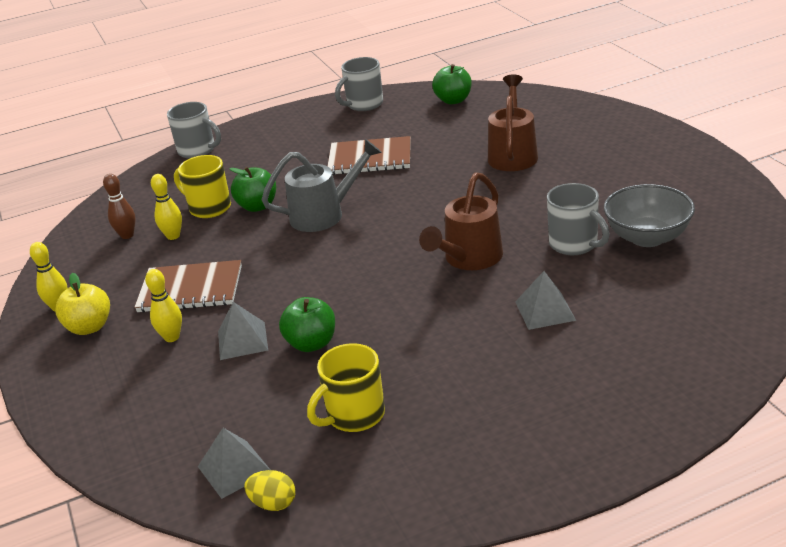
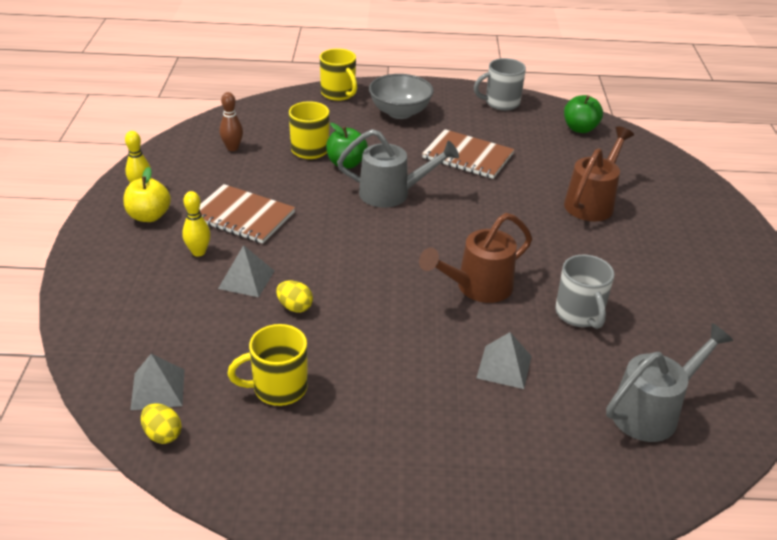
camera: 20 degrees right, 5 degrees up
yellow bowling pin [151,174,182,240] -> none
grey mug [167,102,221,159] -> yellow mug [320,49,357,101]
green apple [279,297,335,352] -> yellow egg [276,280,313,312]
grey bowl [604,184,695,247] -> grey bowl moved to [369,74,434,119]
none -> grey watering can [606,323,733,442]

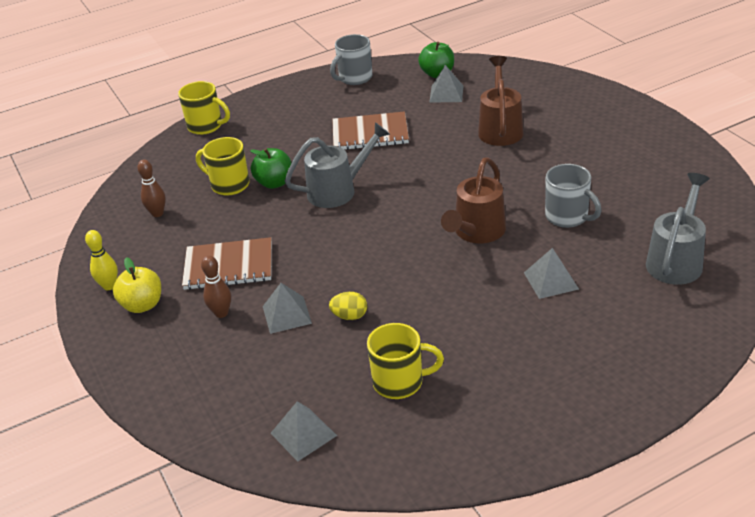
camera: 25 degrees left, 0 degrees up
yellow egg [141,403,182,444] -> none
yellow bowling pin [182,191,210,256] -> brown bowling pin [201,255,231,318]
yellow mug [227,324,308,406] -> yellow mug turned 135 degrees counterclockwise [367,323,444,399]
grey bowl [369,74,434,119] -> none
none -> grey pyramid [429,65,463,103]

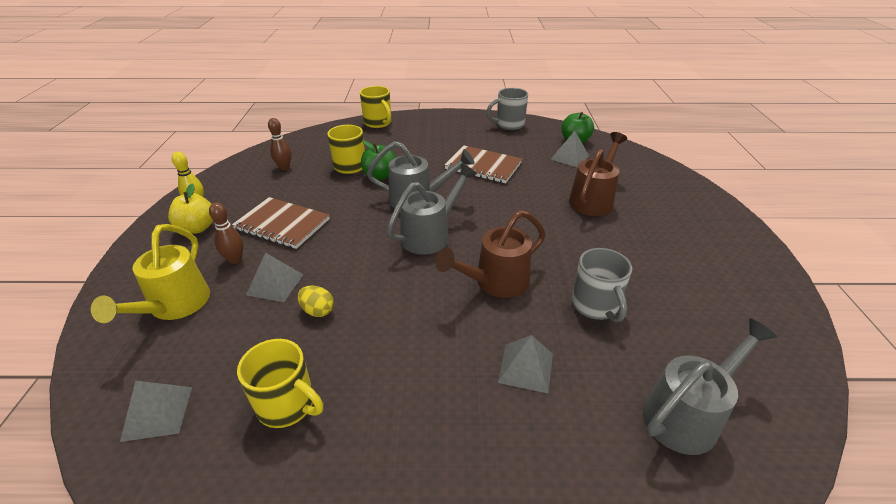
camera: 25 degrees right, 0 degrees up
none -> yellow watering can [91,224,210,323]
none -> grey watering can [387,164,477,255]

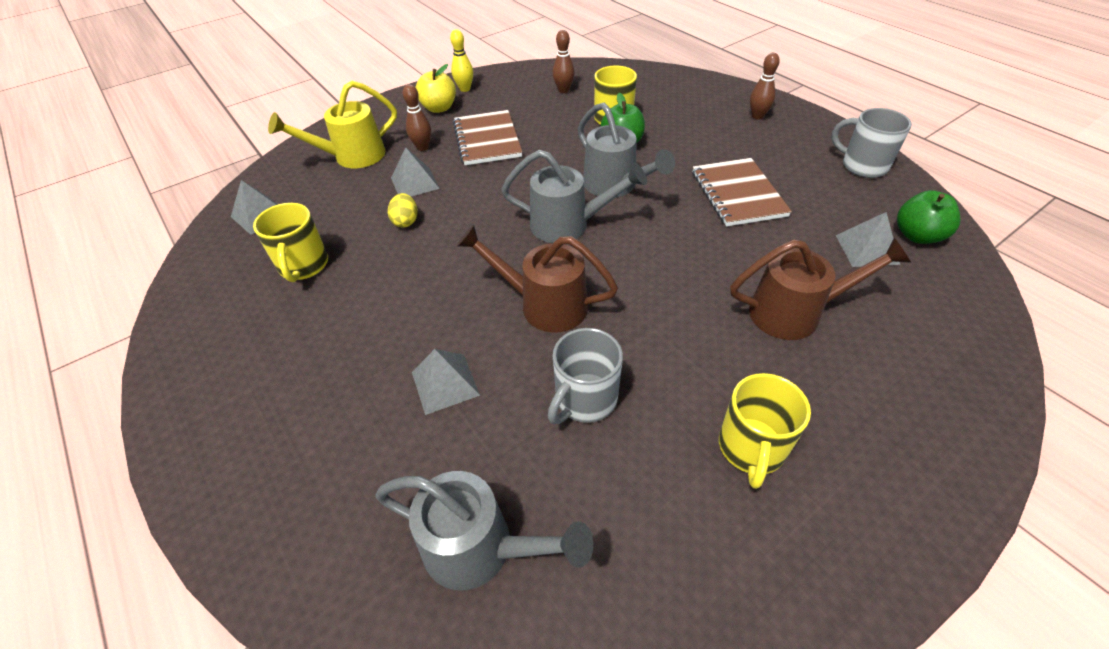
camera: 55 degrees right, 10 degrees up
yellow mug [360,86,391,128] -> yellow mug moved to [719,373,811,489]
none -> brown bowling pin [750,53,780,120]

